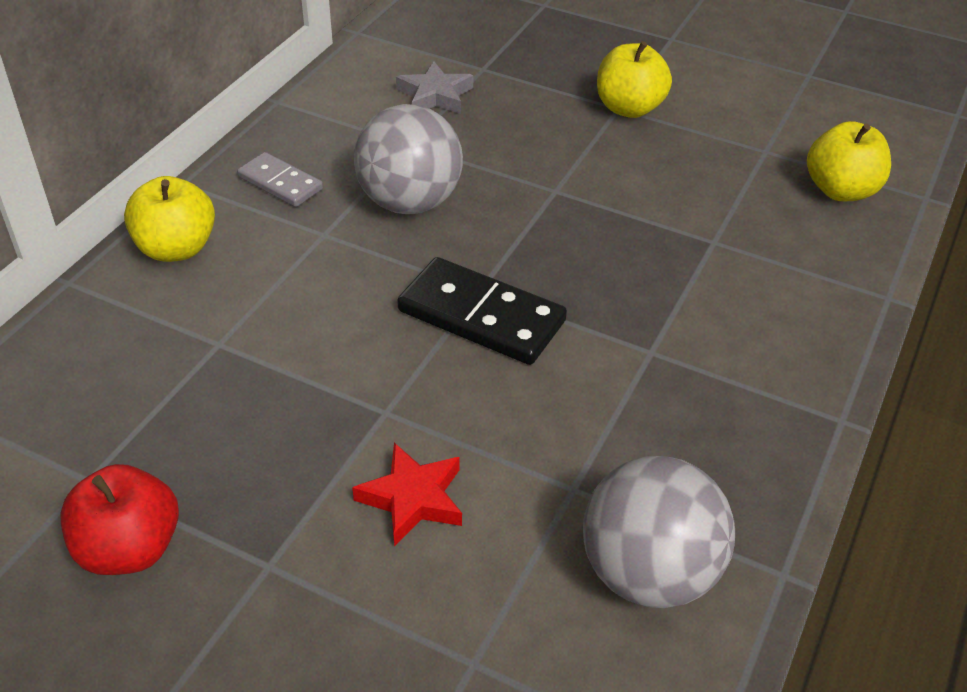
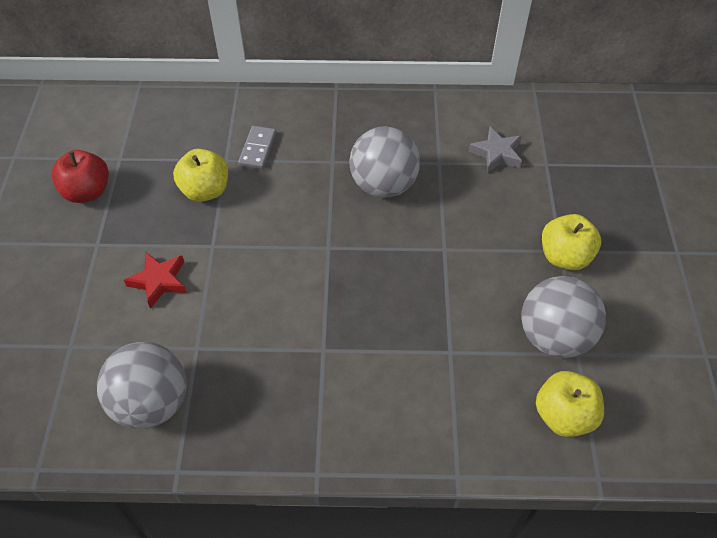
camera: 65 degrees right, 10 degrees up
yellow apple [124,176,215,262] -> yellow apple moved to [173,149,228,202]
grey domino [237,152,323,207] -> grey domino moved to [238,126,276,169]
black domino [397,257,567,365] -> none
none -> grey ball [521,276,606,358]

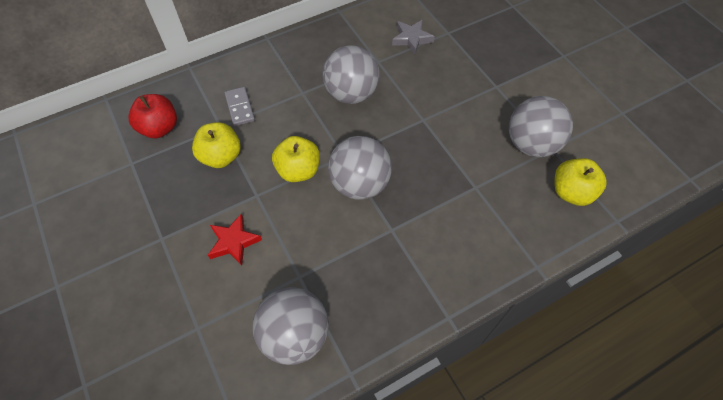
camera: 30 degrees left, 5 degrees up
red apple [51,150,109,203] -> red apple moved to [128,94,177,138]
yellow apple [542,214,601,270] -> yellow apple moved to [272,136,320,182]
none -> grey ball [328,136,392,200]

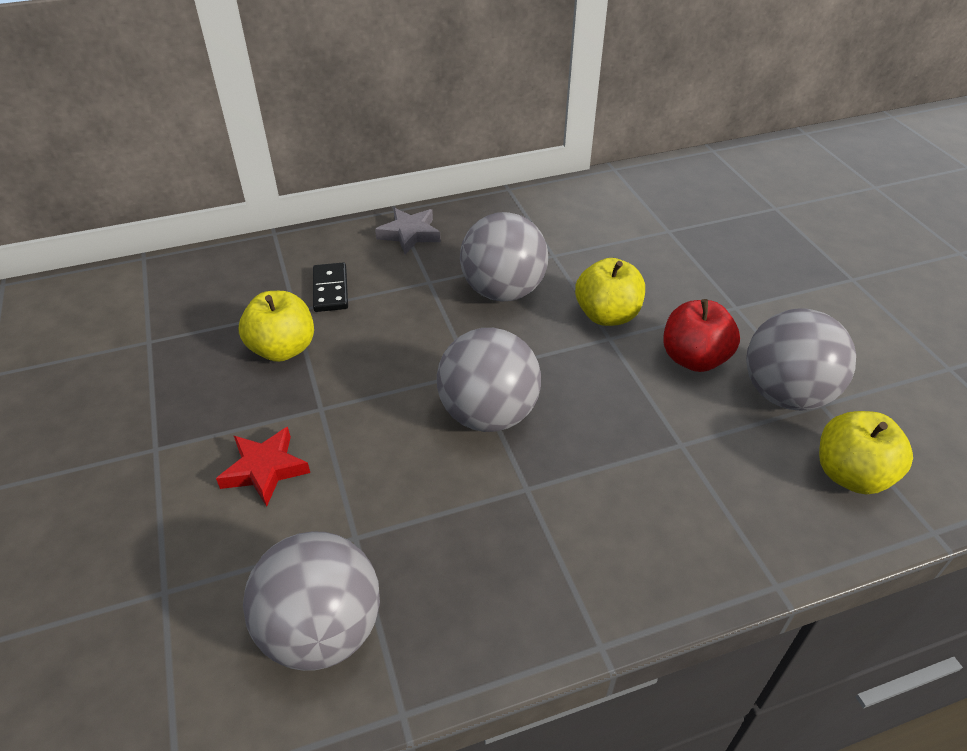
camera: 10 degrees right, 15 degrees down
red apple [128,94,177,138] -> red apple moved to [663,299,740,372]
grey domino [224,87,255,126] -> black domino [313,263,348,312]
yellow apple [272,136,320,182] -> yellow apple moved to [575,258,645,326]
grey star [392,20,435,54] -> grey star moved to [375,208,441,254]

